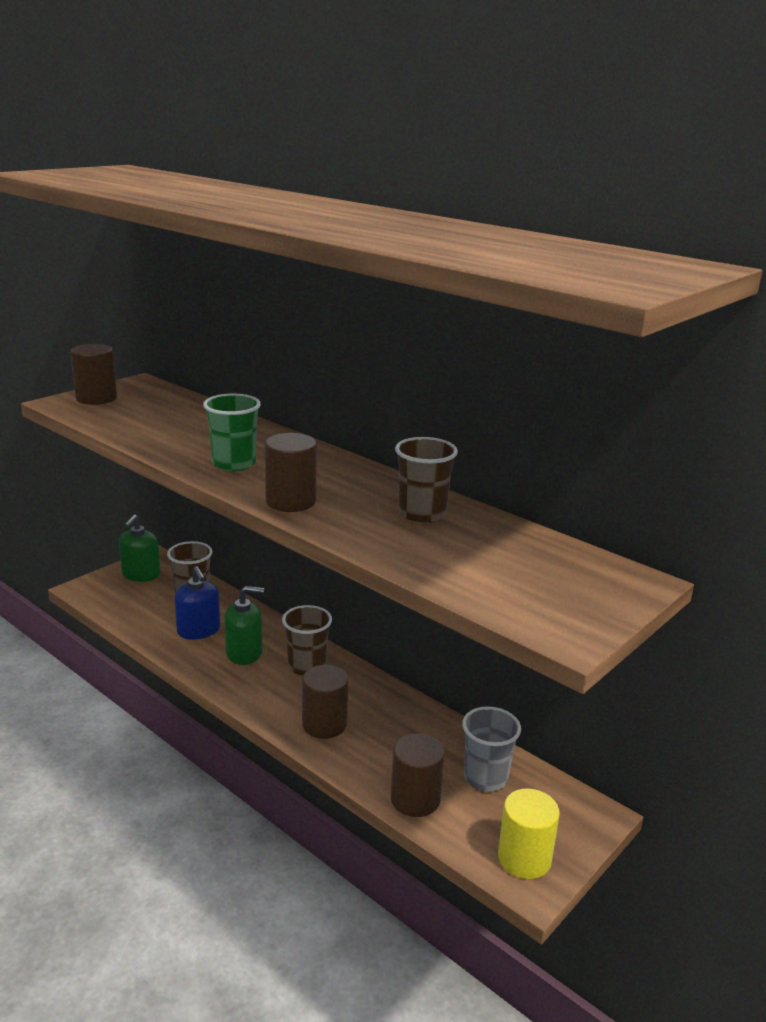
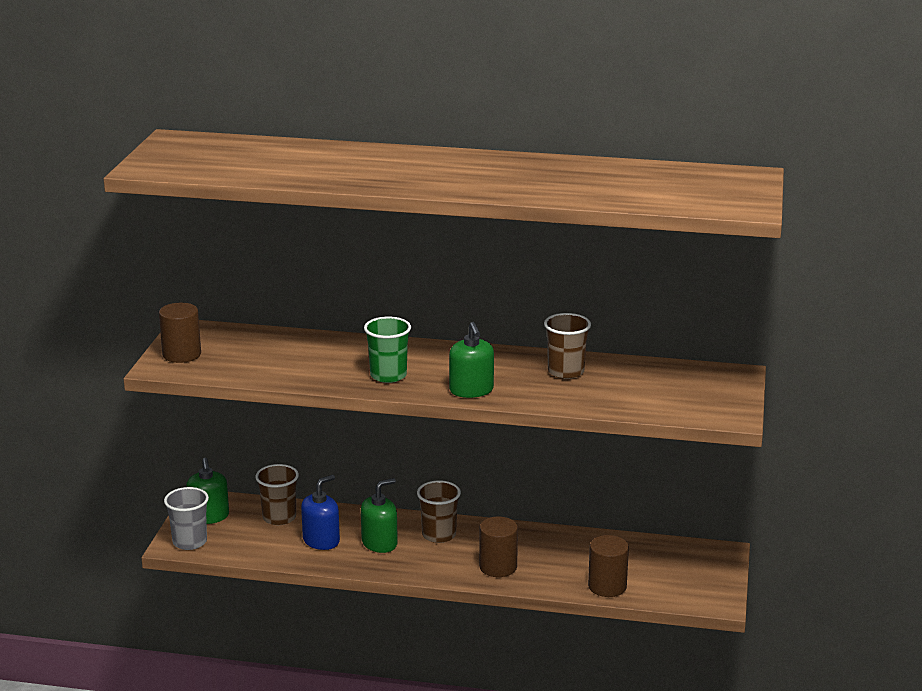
camera: 30 degrees left, 0 degrees up
blue soap dispenser [174,566,220,640] -> blue soap dispenser turned 75 degrees counterclockwise [301,475,340,550]
brown cylinder [265,433,317,512] -> green soap dispenser [449,322,494,398]
grey cup [462,706,521,791] -> grey cup moved to [164,487,209,550]
yellow cylinder [498,788,560,879] -> none

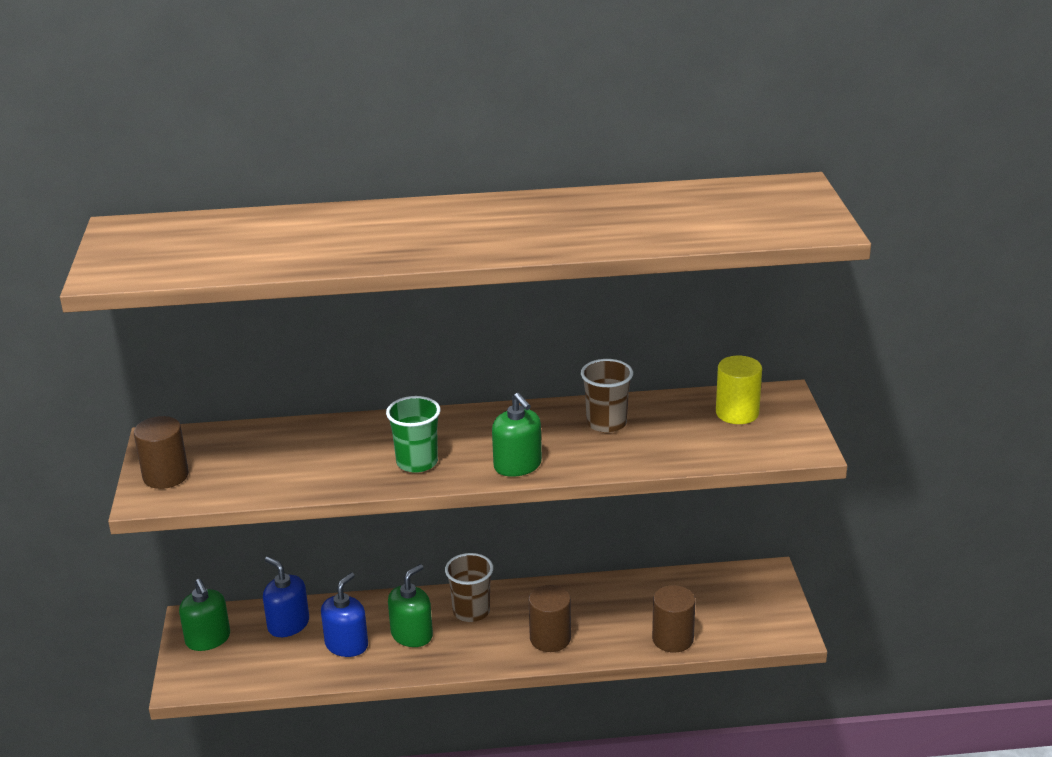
camera: 15 degrees left, 5 degrees up
grey cup [164,487,209,550] -> none
brown cup [255,464,299,525] -> blue soap dispenser [263,557,309,637]
none -> yellow cylinder [716,356,762,424]

